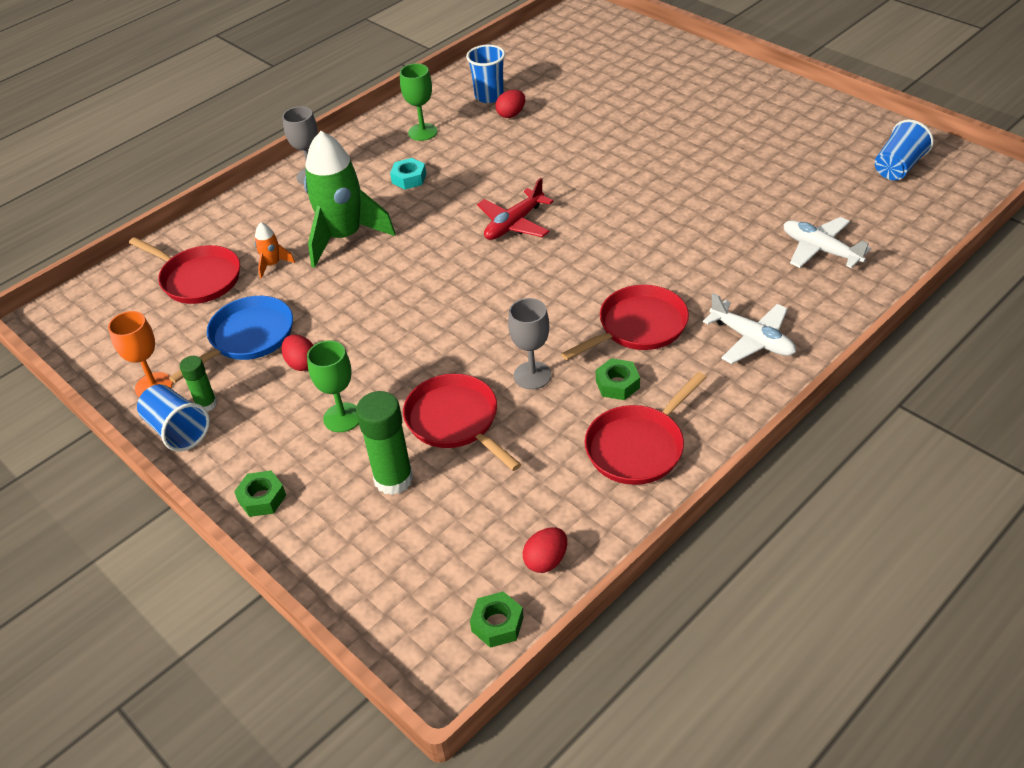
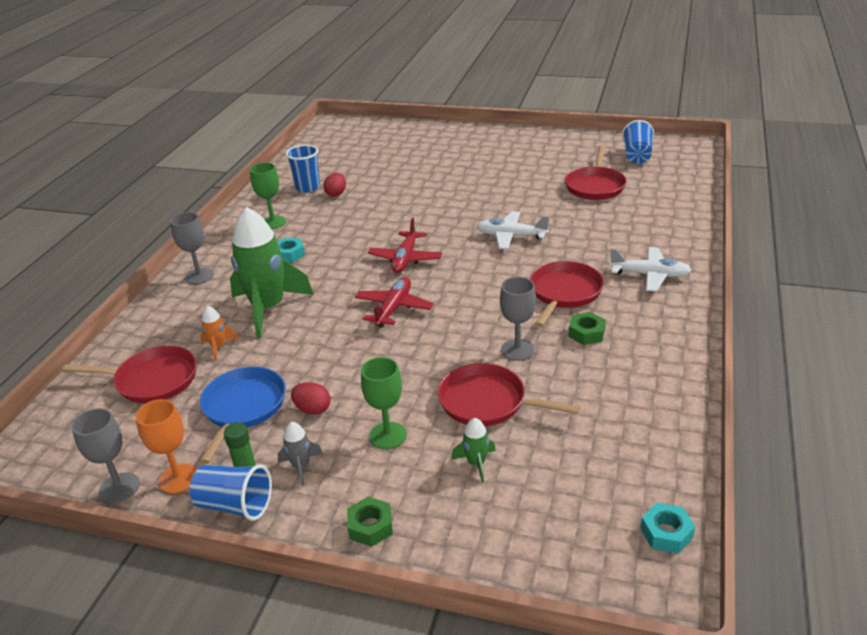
camera: 30 degrees left, 10 degrees down
green glue stick [356,391,413,495] -> green rocket [451,418,496,483]
green nut [470,592,524,648] -> turquoise nut [640,503,695,554]
red egg [523,527,567,573] -> none
red pan [585,372,707,485] -> red pan moved to [565,146,627,200]
white plane [784,217,871,268] -> white plane moved to [477,211,549,249]
none -> grey goblet [72,408,140,503]
none -> grey rocket [278,422,323,486]
none -> red plane [355,277,434,328]

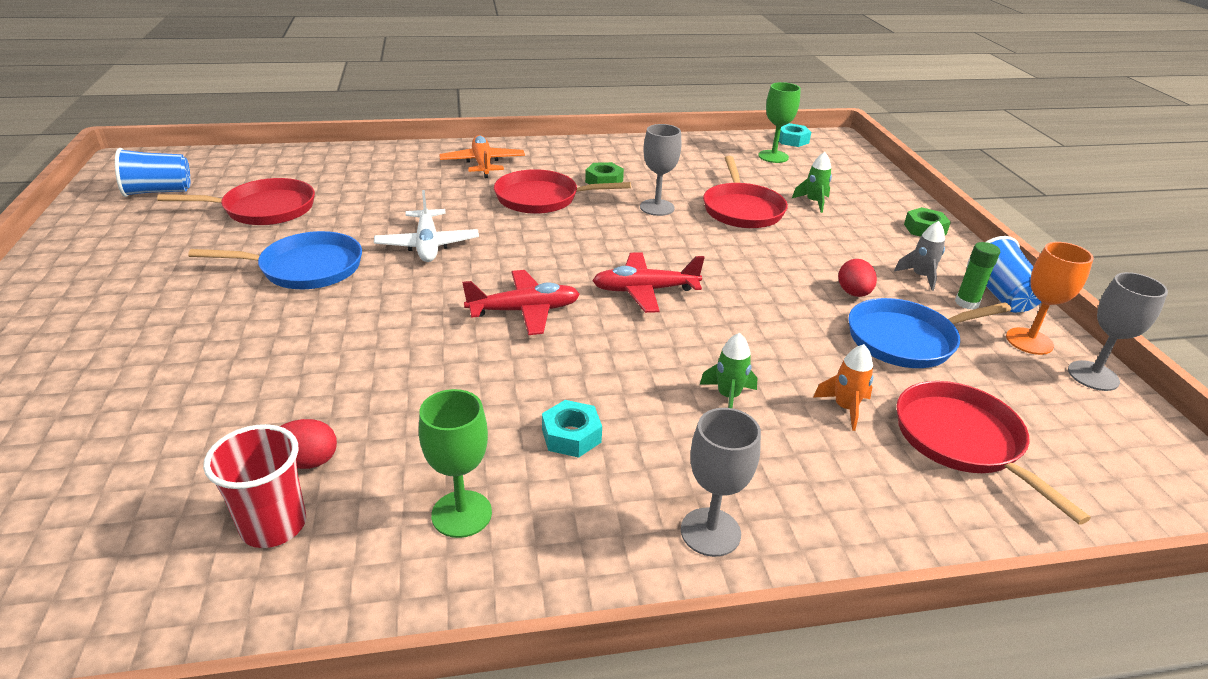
camera: 120 degrees left, 0 degrees up
green rocket [230,207,314,338] -> green rocket [700,333,758,408], size x0.42
blue cup [285,145,320,193] -> red cup [203,424,306,548]
green goblet [361,357,407,449] -> green goblet moved to [758,82,801,163]
white plane [609,247,691,292] -> orange plane [439,135,525,178]
none -> blue pan [188,231,362,289]

